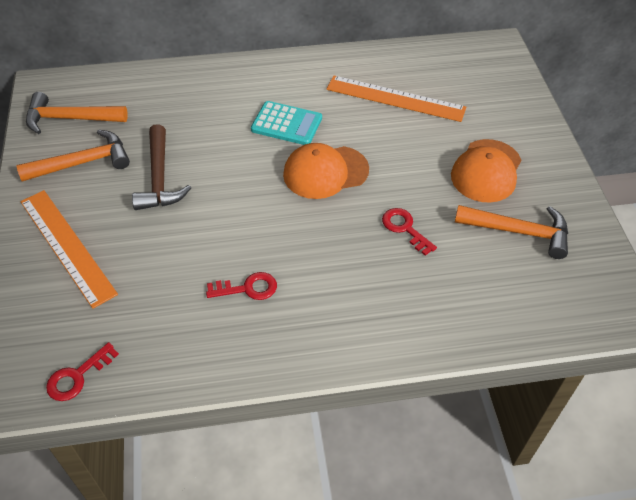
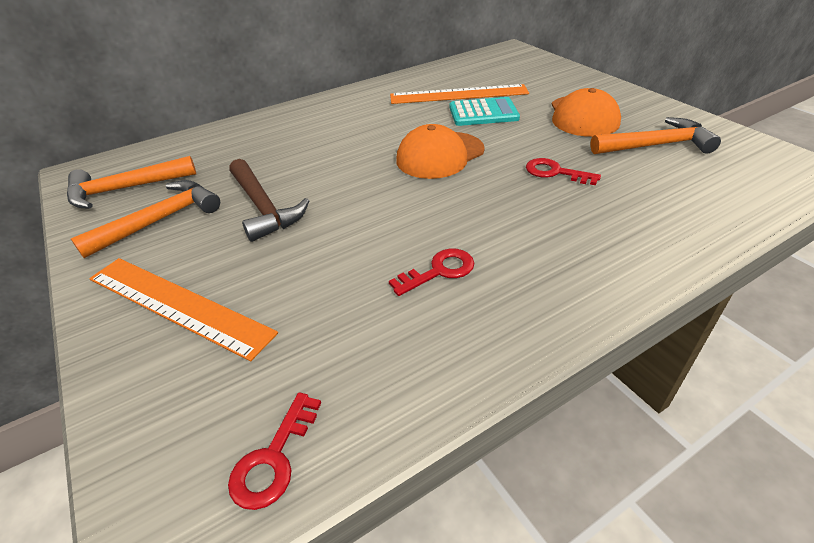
camera: 20 degrees left, 10 degrees down
turquoise calculator [251,101,322,145] -> turquoise calculator moved to [450,97,520,126]

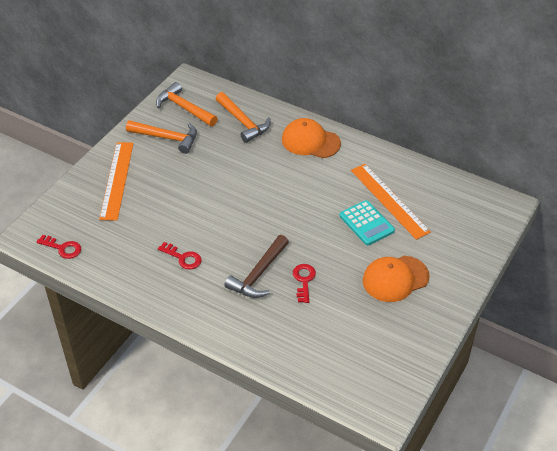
camera: 60 degrees right, 5 degrees up
red key [228,392,321,510] -> red key turned 150 degrees counterclockwise [37,235,81,259]
brown hammer [229,159,309,242] -> brown hammer moved to [224,235,289,298]
orange cap [396,124,485,179] -> orange cap moved to [282,118,341,158]
orange hammer [590,117,721,154] -> orange hammer moved to [216,92,271,143]

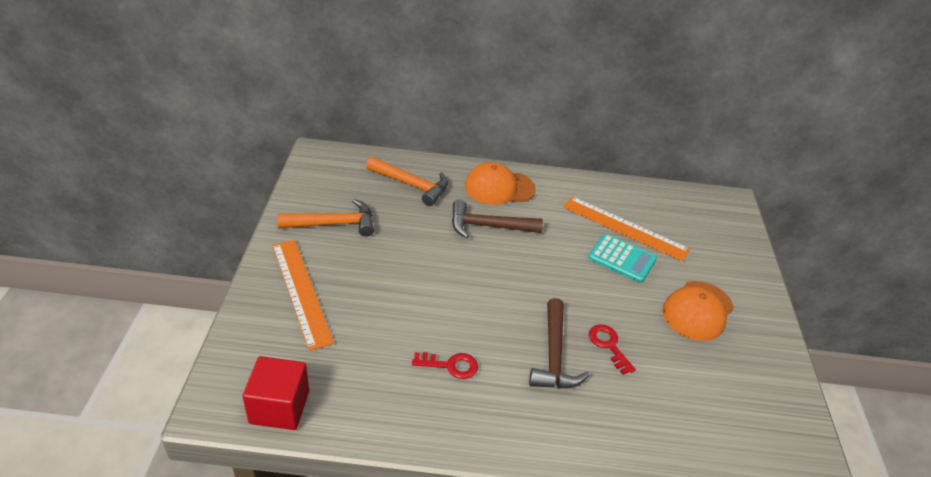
camera: 30 degrees left, 5 degrees down
red key [37,235,81,259] -> red cube [242,356,309,430]
orange hammer [156,82,218,126] -> none
none -> brown hammer [452,200,543,238]

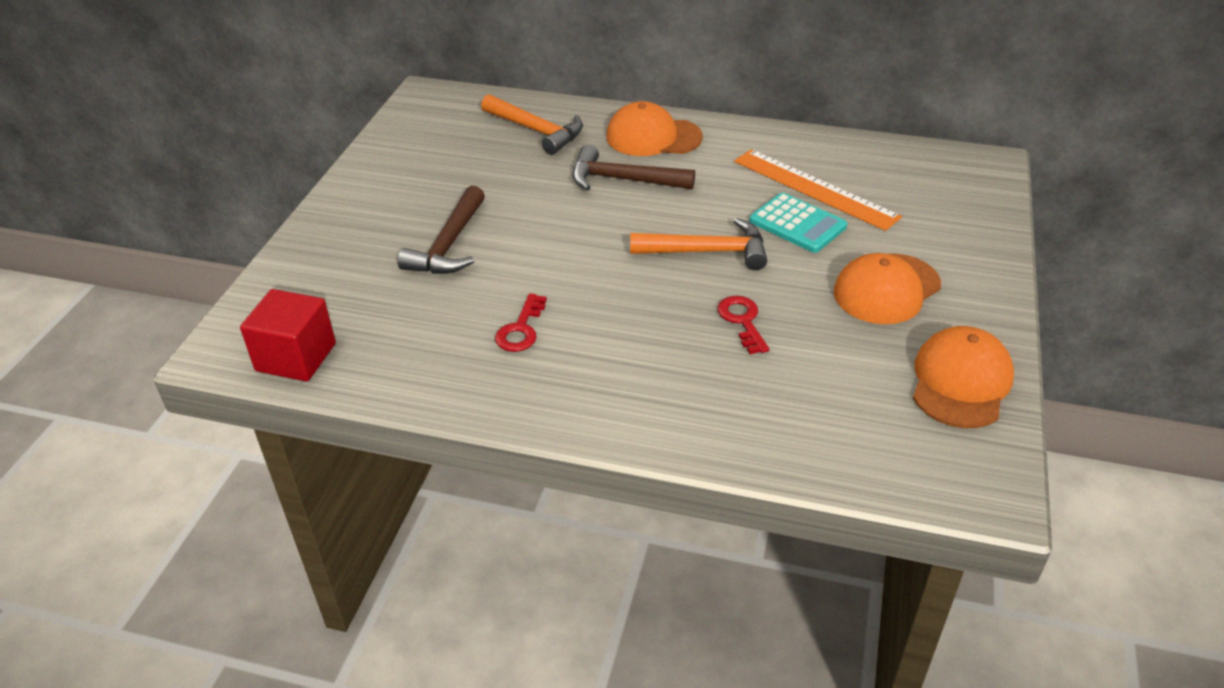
camera: 15 degrees right, 0 degrees up
orange ruler [272,240,334,351] -> none
orange hammer [277,199,374,237] -> orange hammer moved to [630,218,767,270]
red key [412,352,478,379] -> red key turned 90 degrees clockwise [495,294,547,352]
brown hammer [529,298,589,389] -> brown hammer moved to [398,186,485,274]
none -> orange cap [913,326,1014,428]

